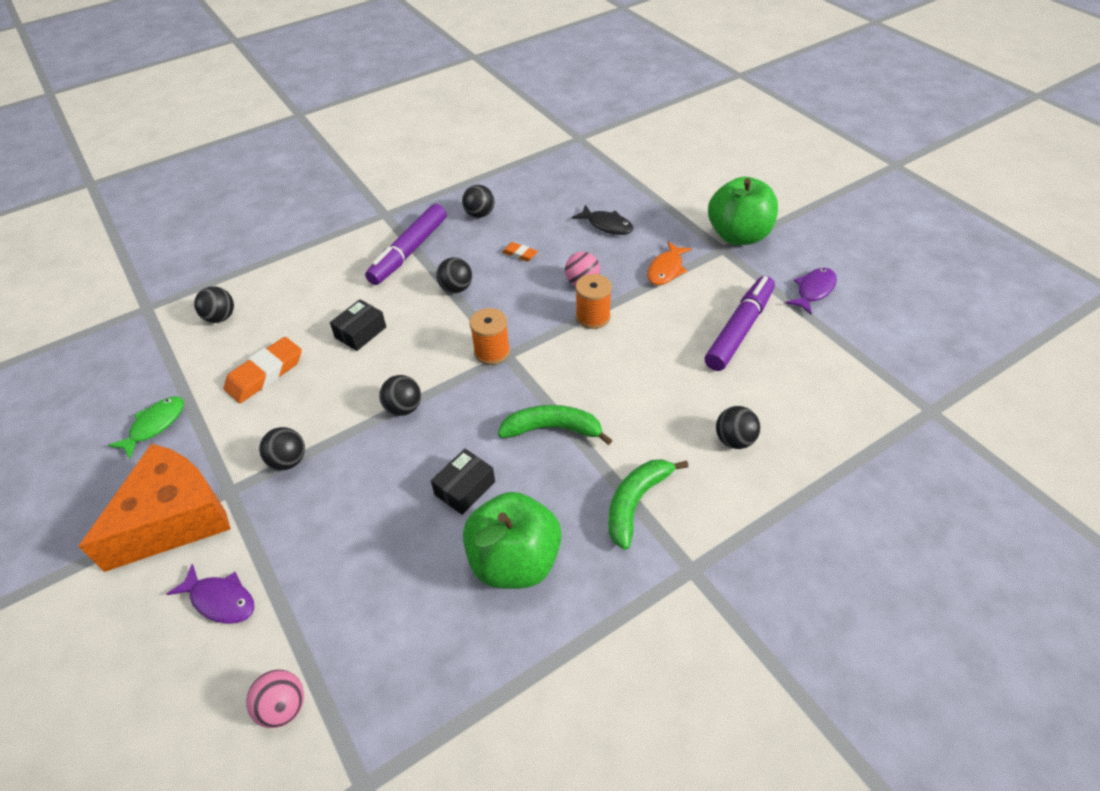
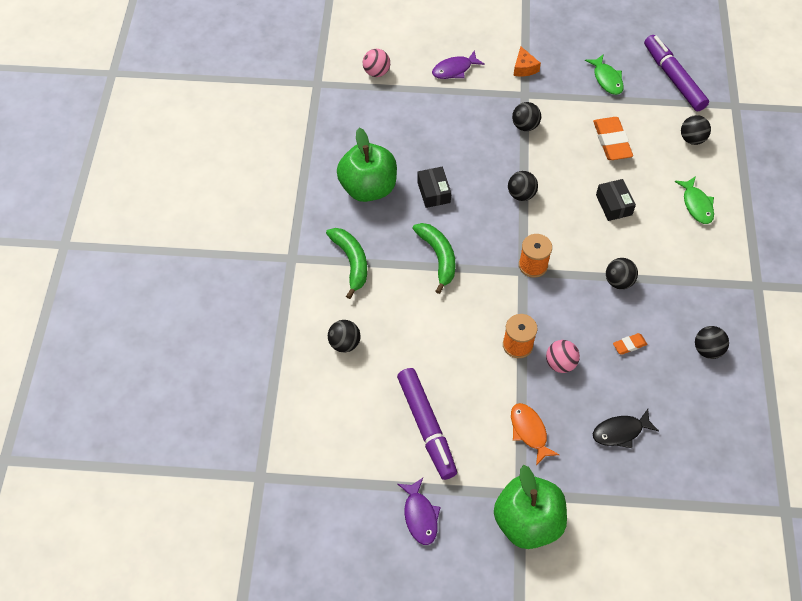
camera: 125 degrees right, 10 degrees up
orange cheese [78,443,231,572] -> orange cheese [513,46,541,76], size x0.40
purple marker [365,204,447,285] -> purple marker moved to [644,35,709,111]
green banana [498,405,612,445] -> green banana turned 60 degrees counterclockwise [412,223,456,294]
none -> green fish [674,176,714,224]

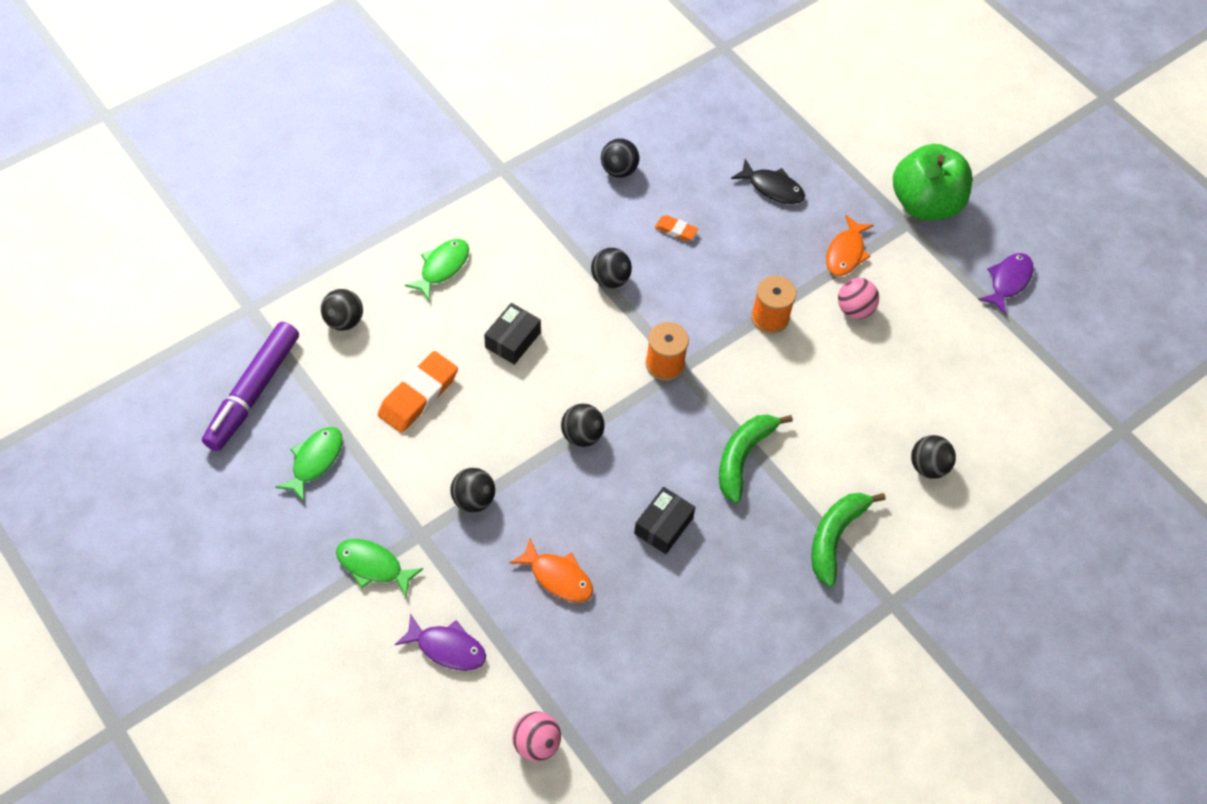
camera: 135 degrees left, 0 degrees up
green apple [337,128,397,202] -> none
purple marker [397,368,457,480] -> none
orange cheese [513,46,541,76] -> green fish [336,539,423,597]
pink ball [546,340,580,373] -> pink ball moved to [838,278,879,319]
none -> orange fish [509,538,593,602]

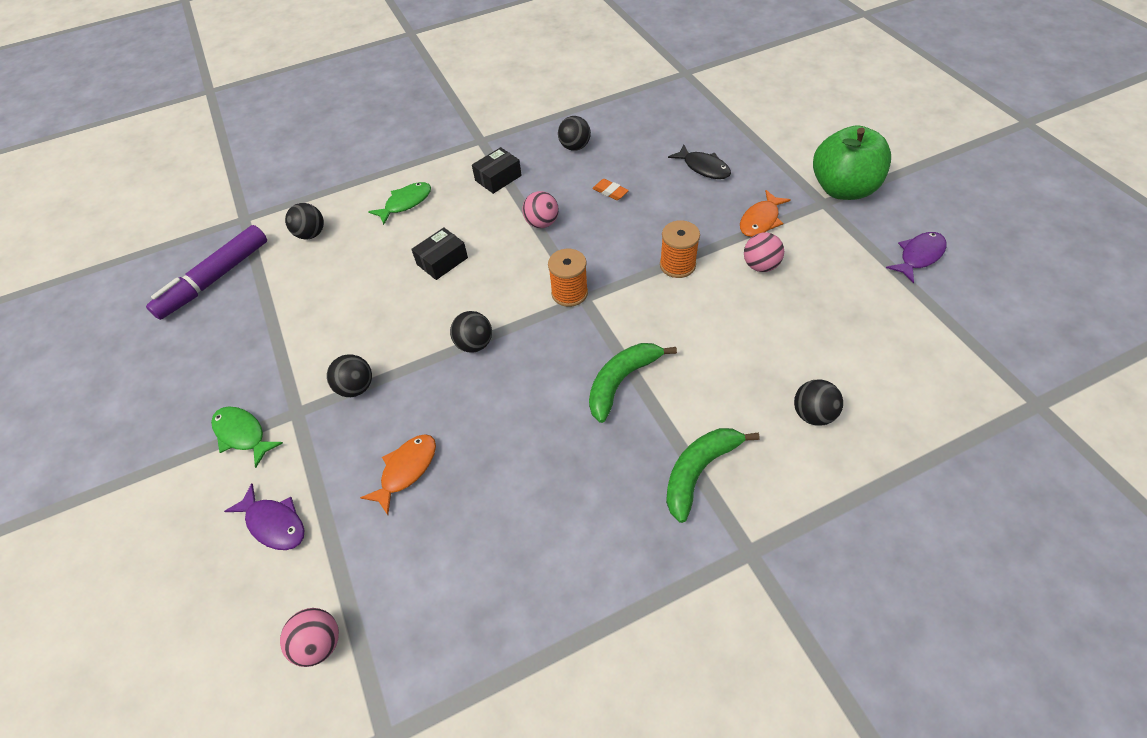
camera: 20 degrees right, 5 degrees down
green fish [275,427,342,502] -> none
orange eraser [378,351,458,433] -> none
orange fish [509,538,593,602] -> orange fish turned 105 degrees counterclockwise [360,434,436,515]
black ball [591,248,632,288] -> pink ball [522,191,559,228]
black box [634,487,695,554] -> black box moved to [472,147,522,194]

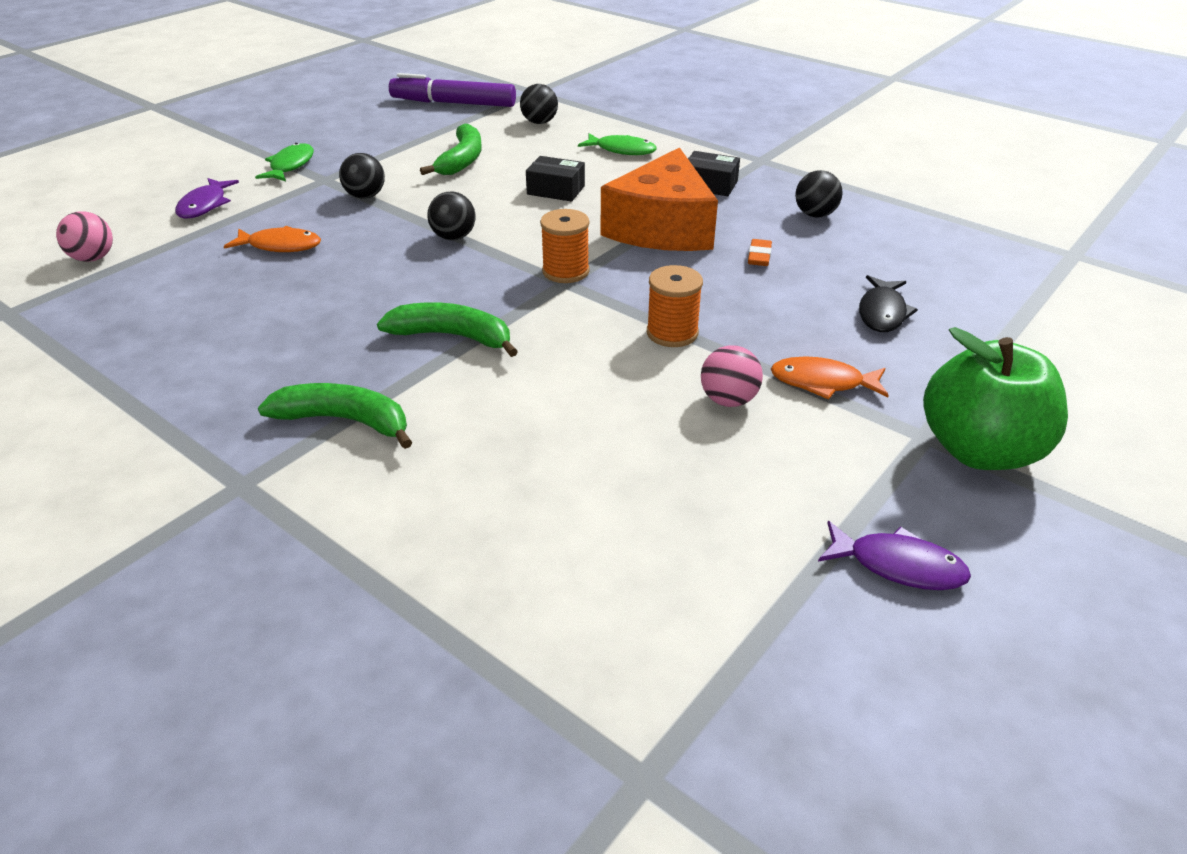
camera: 60 degrees right, 15 degrees down
pink ball [522,191,559,228] -> orange cheese [601,148,718,251]
black ball [794,379,843,426] -> none
none -> green banana [420,123,482,175]

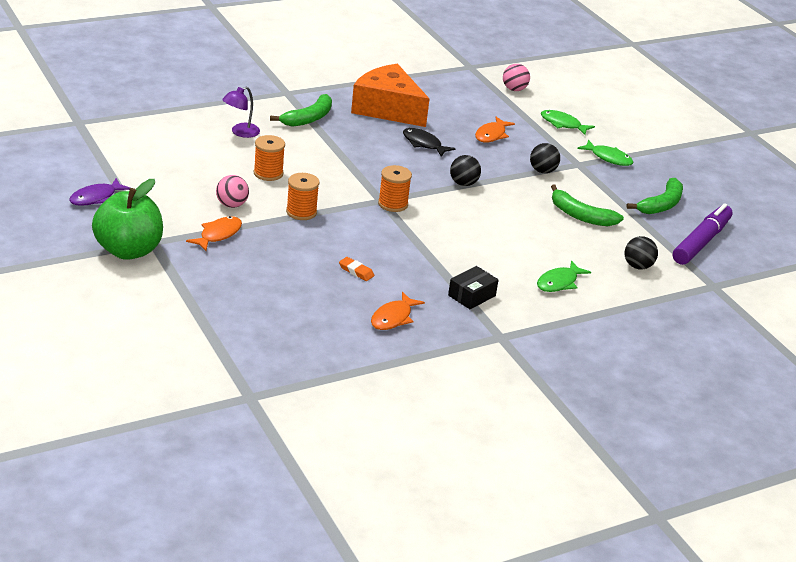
camera: 110 degrees right, 5 degrees down
purple fish [175,178,239,219] -> green fish [541,110,595,135]
green banana [377,302,518,357] -> green banana moved to [626,178,683,214]
black box [526,156,585,202] -> none
orange cheese [601,148,718,251] -> orange cheese moved to [351,64,429,127]
black ball [795,170,843,218] -> orange fish [371,292,425,330]
black fish [859,275,918,332] -> black fish moved to [403,128,456,157]
none -> purple lamp [222,87,260,138]
none -> orange spool [254,135,285,181]

